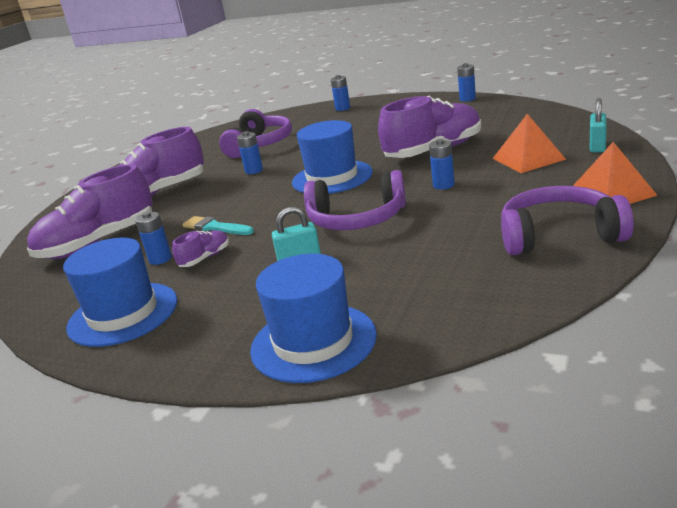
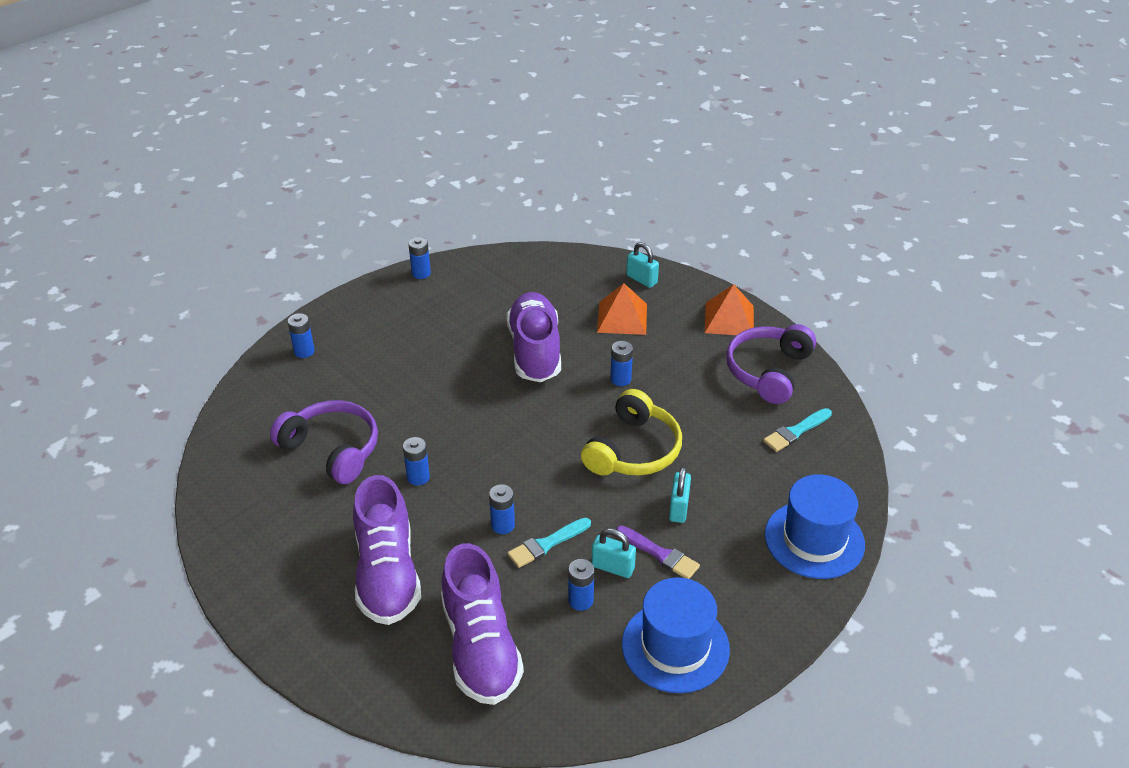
camera: 70 degrees left, 15 degrees up
purple shoe [172,230,229,267] -> turquoise padlock [592,528,636,578]
blue hat [292,120,373,194] -> none
purple headphones [304,170,406,230] -> yellow headphones [581,389,682,476]
none -> blue battery [489,484,515,534]
none -> purple brush [616,525,700,579]
none -> turquoise brush [763,408,832,452]

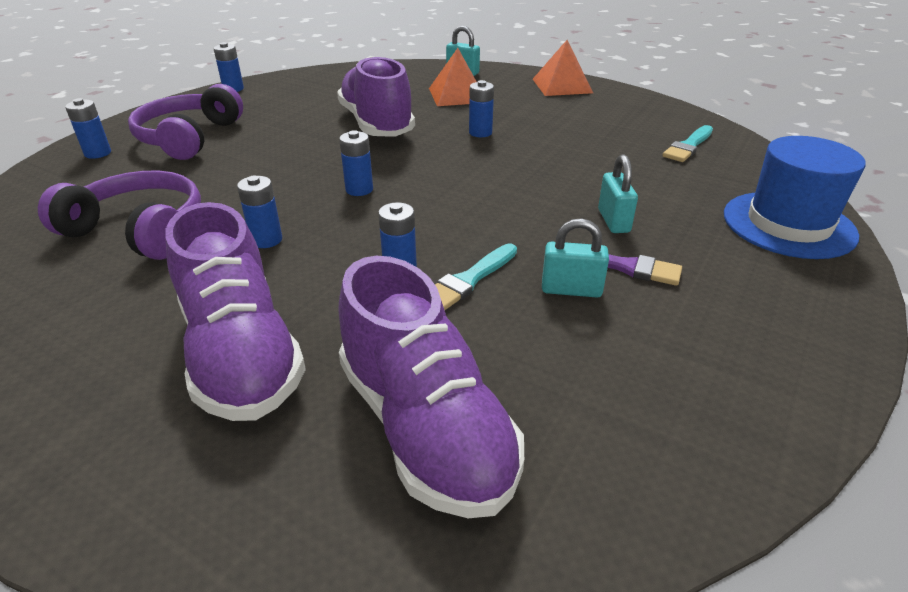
camera: 15 degrees left, 5 degrees down
blue battery [568,559,594,611] -> blue battery moved to [339,130,373,196]
yellow headphones [581,389,682,476] -> none
blue hat [622,577,730,693] -> none
purple headphones [726,324,816,404] -> purple headphones moved to [128,84,243,160]

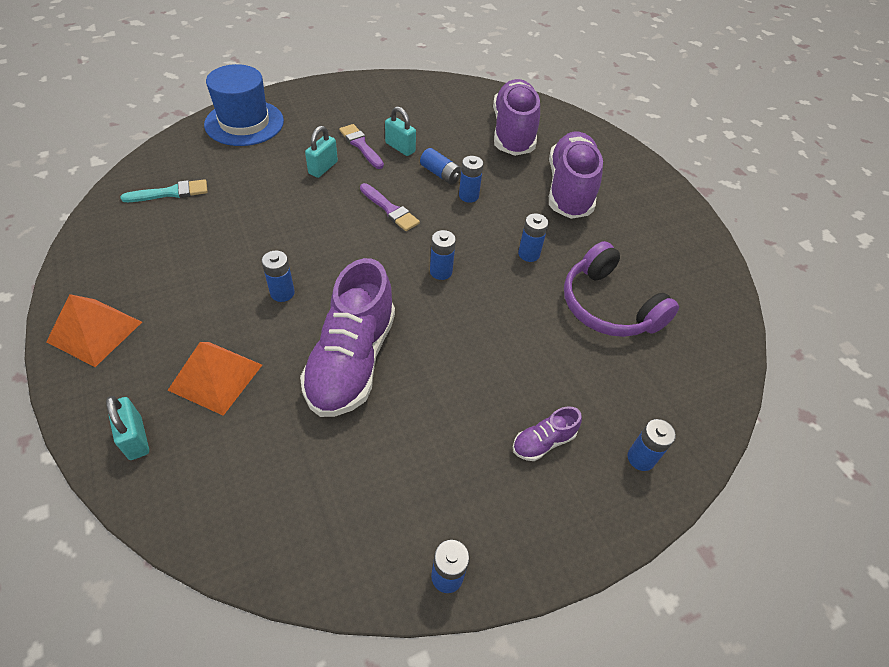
camera: 150 degrees left, 15 degrees up
purple headphones [128,84,243,160] -> purple shoe [513,406,582,461]
turquoise brush [435,244,517,310] -> blue battery [420,148,462,185]
none -> purple brush [360,183,420,231]

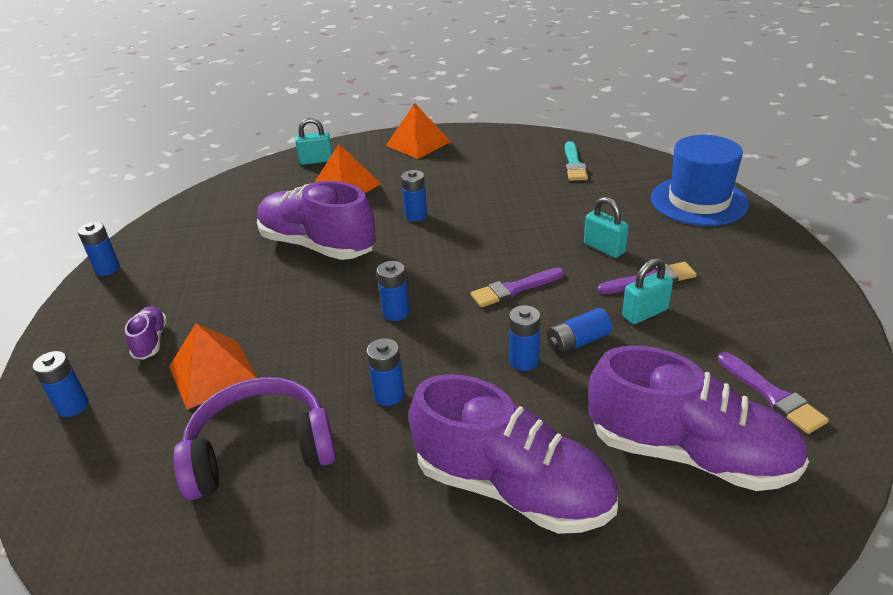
camera: 115 degrees right, 15 degrees down
none -> orange pyramid [169,323,257,410]
none -> purple brush [718,352,829,434]

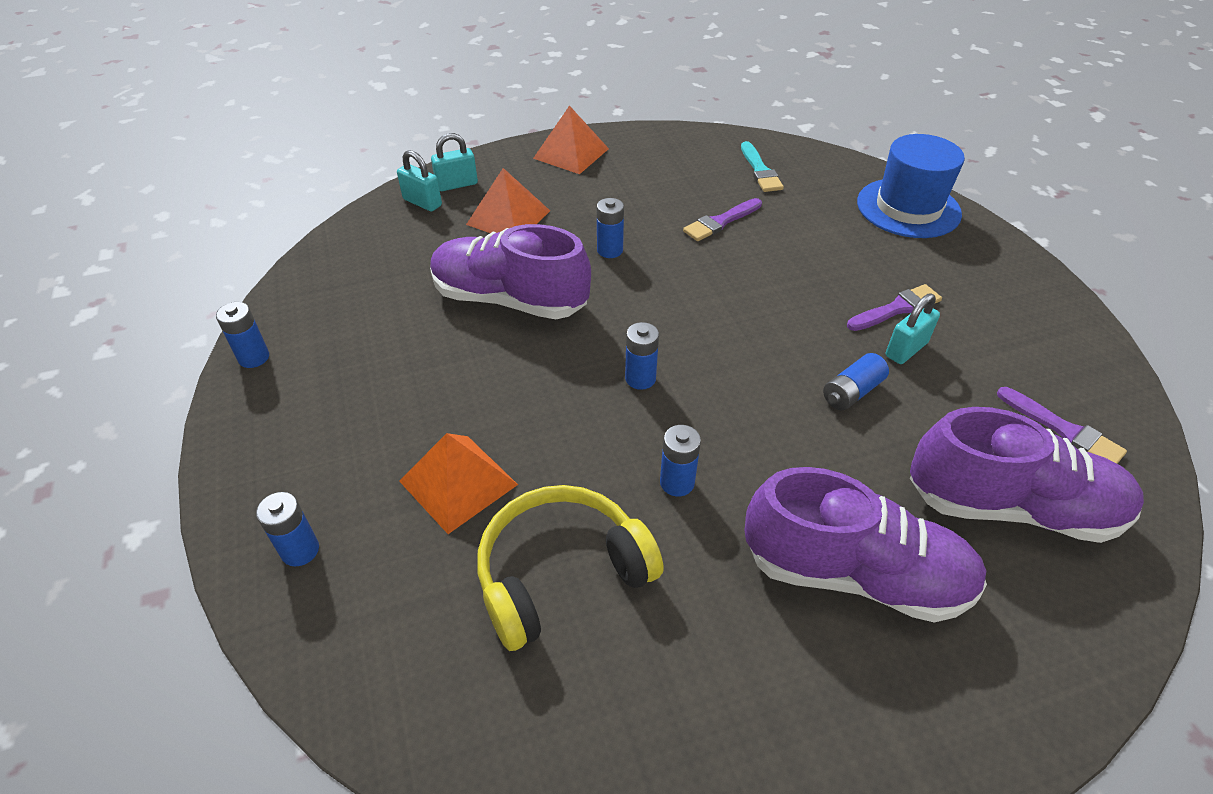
camera: 15 degrees left, 10 degrees up
purple shoe [125,306,167,360] -> none
purple headphones [173,377,336,500] -> yellow headphones [478,485,664,651]
purple brush [471,267,564,307] -> purple brush moved to [683,198,762,241]
blue battery [509,305,541,371] -> none
turquoise padlock [584,197,629,258] -> turquoise padlock moved to [397,150,442,212]

